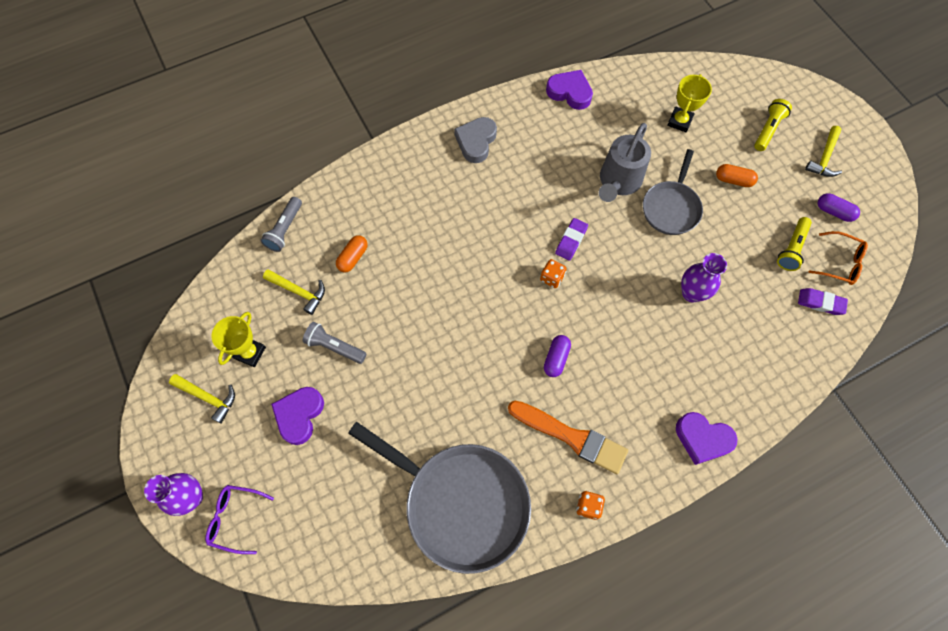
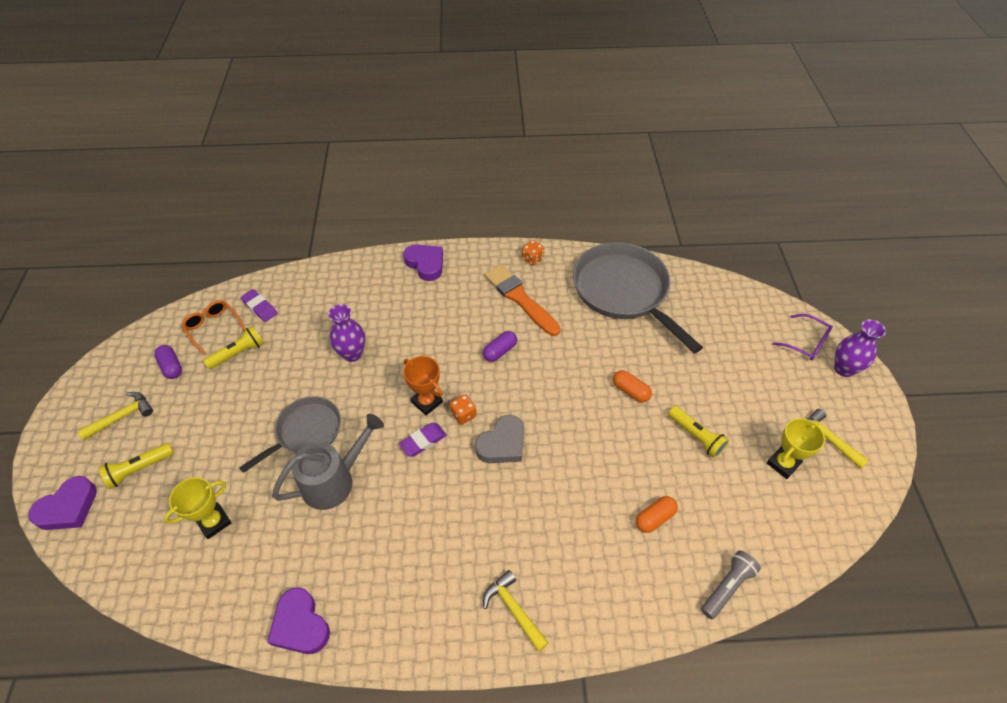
camera: 155 degrees left, 15 degrees down
yellow hammer [263,269,325,315] -> yellow hammer moved to [483,570,549,652]
purple heart [271,387,324,445] -> purple heart moved to [28,476,97,530]
grey flashlight [303,322,367,364] -> yellow flashlight [668,406,729,458]
grey heart [454,117,497,163] -> grey heart moved to [475,415,524,463]
orange capsule [716,164,758,187] -> orange capsule moved to [613,370,652,402]
none -> orange trophy [403,356,443,416]

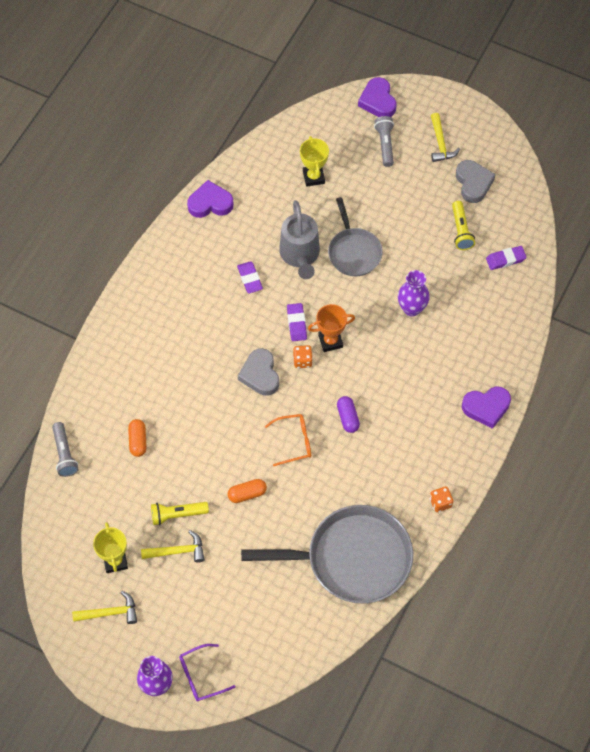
camera: 120 degrees right, 10 degrees up
yellow flashlight [98,443,174,489] -> grey flashlight [374,116,394,167]
purple capsule [154,345,182,379] -> grey heart [456,160,496,203]
orange glasses [182,300,246,355] -> orange glasses moved to [265,414,311,466]
yellow hammer [483,570,549,652] -> yellow hammer moved to [141,530,205,563]
orange brush [485,264,561,336] -> none
none -> purple eraser [237,261,263,293]

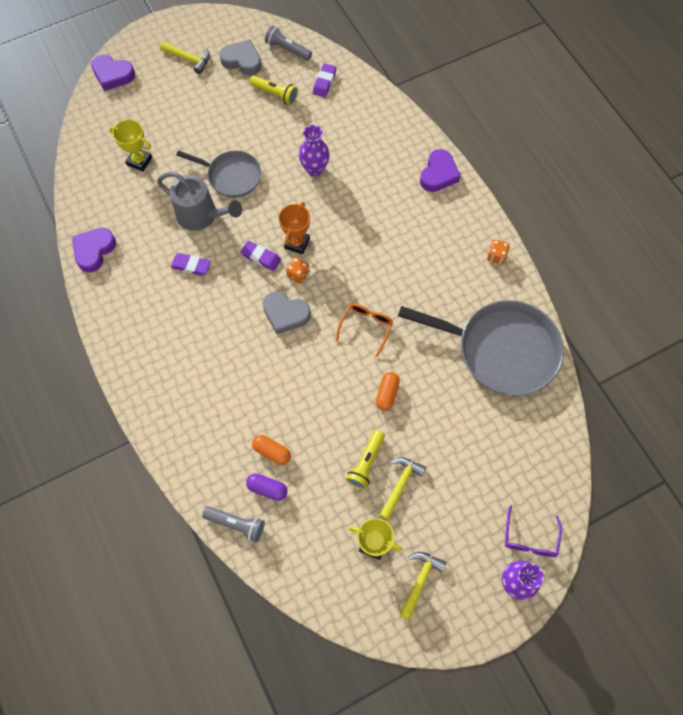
camera: 55 degrees left, 5 degrees up
grey pan [241,505,413,603] -> grey pan turned 75 degrees clockwise [398,300,564,396]
purple capsule [337,396,360,433] -> purple capsule moved to [246,473,287,501]
grey flashlight [374,116,394,167] -> grey flashlight moved to [265,25,312,60]

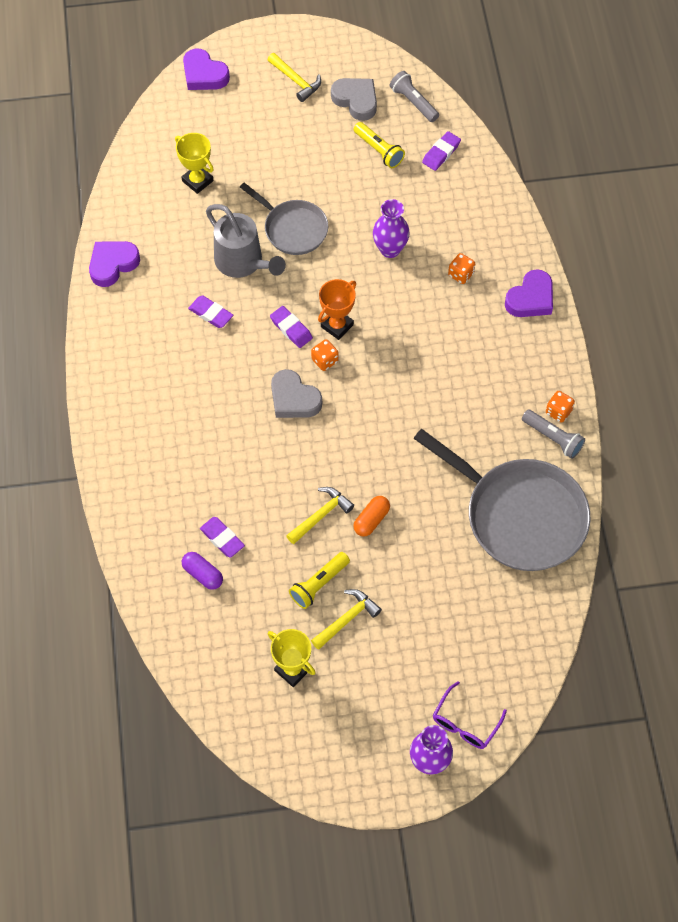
camera: 20 degrees right, 5 degrees down
grey flashlight [202,506,265,543] -> grey flashlight moved to [522,410,585,459]
orange capsule [252,435,291,465] -> purple eraser [200,517,245,558]
orange glasses [336,303,393,357] -> none
yellow hammer [399,552,447,620] -> yellow hammer moved to [286,487,354,544]
none -> orange dice [448,253,475,284]

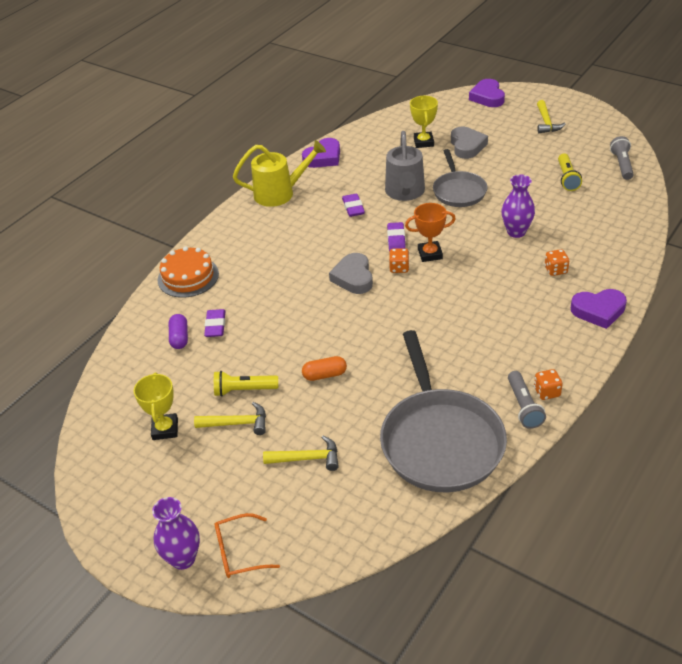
camera: 45 degrees right, 20 degrees down
purple heart [89,241,140,287] -> purple heart turned 135 degrees clockwise [302,138,340,168]
yellow hammer [286,487,354,544] -> yellow hammer moved to [263,435,339,471]
grey heart [331,78,377,121] -> grey heart moved to [451,127,488,159]
purple eraser [422,131,461,171] -> none
purple glasses [433,681,507,749] -> orange glasses [215,513,280,578]
none -> orange cake [158,247,219,298]
none -> yellow watering can [233,140,326,207]

